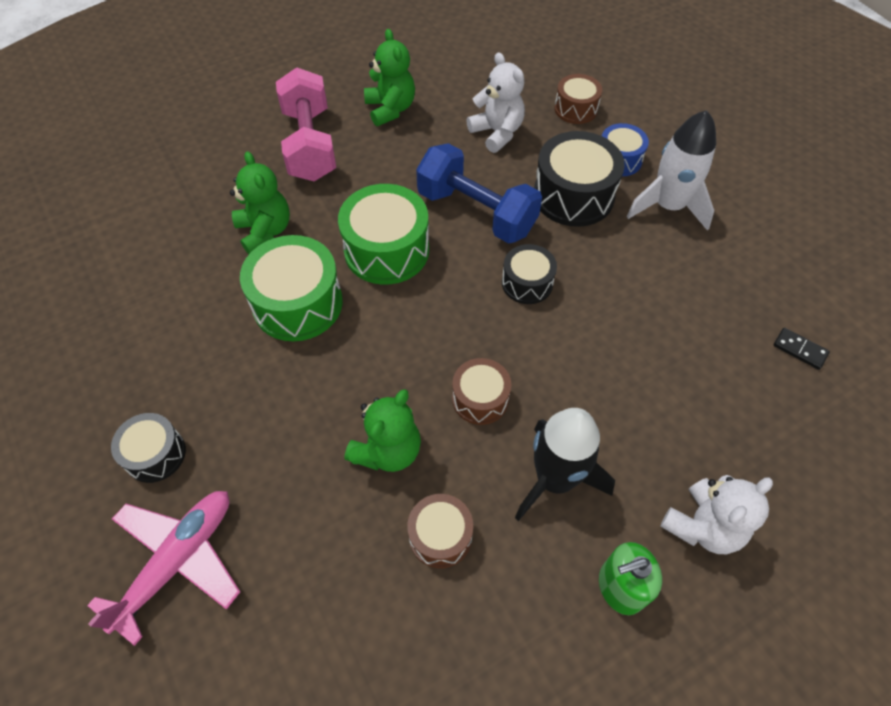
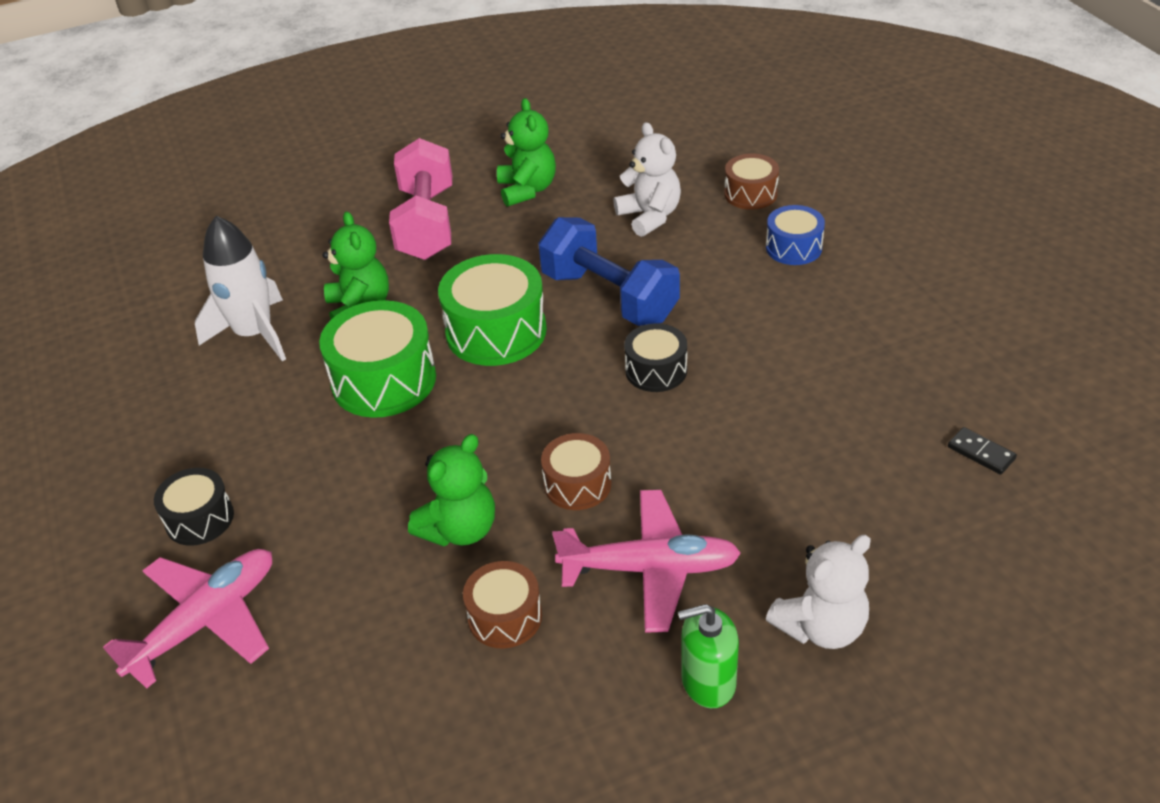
camera: 10 degrees right, 15 degrees down
black rocket [515,408,615,521] -> pink plane [552,490,741,633]
black drum [534,131,625,227] -> none
white rocket [627,110,716,230] -> white rocket moved to [195,216,286,361]

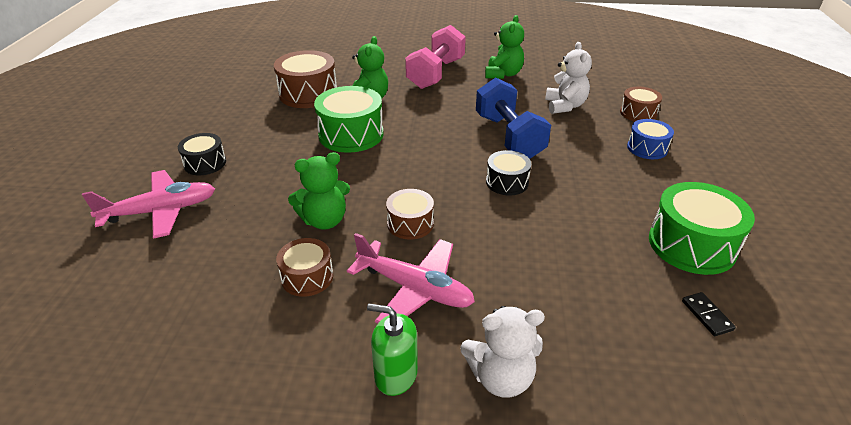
camera: 25 degrees right, 5 degrees down
white rocket [195,216,286,361] -> brown drum [274,50,337,108]
green drum [438,254,547,366] -> green drum moved to [649,182,755,275]

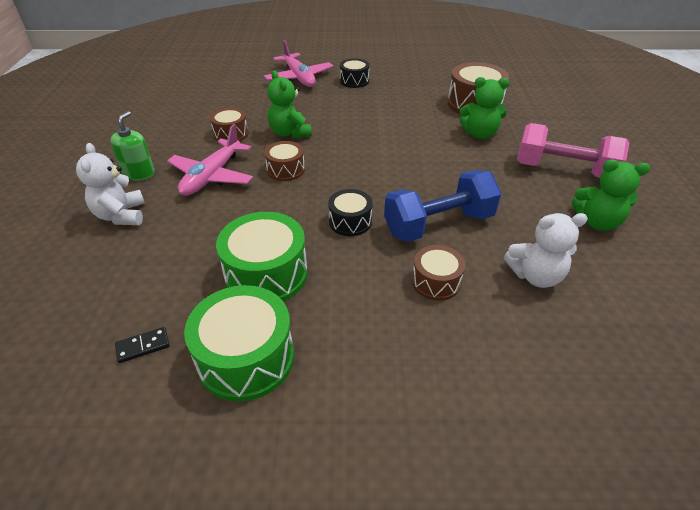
camera: 85 degrees right, 5 degrees up
green drum [314,86,384,153] -> green drum moved to [216,212,308,302]
brown drum [620,87,662,122] -> brown drum moved to [412,245,465,301]
blue drum [627,119,674,159] -> none

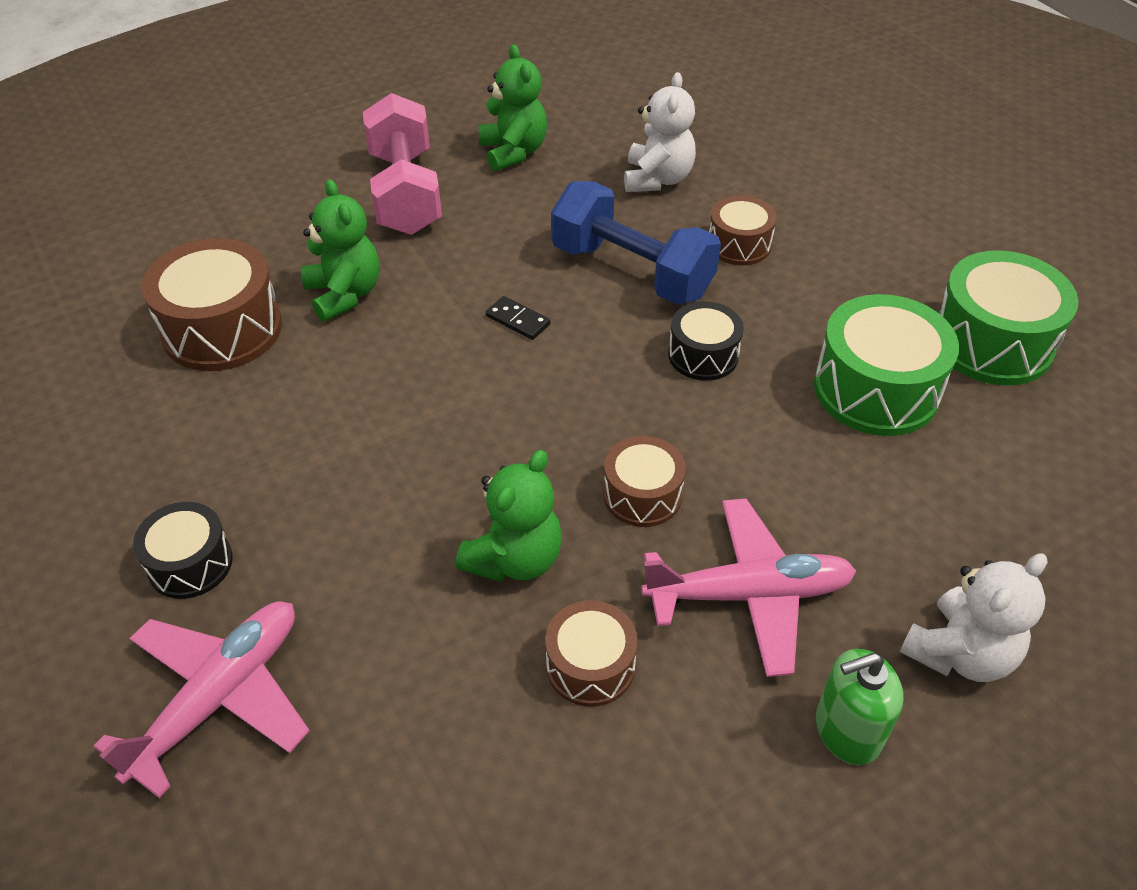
camera: 120 degrees left, 5 degrees up
black domino [115,327,169,363] -> black domino moved to [486,296,550,340]
white teddy bear [504,213,588,288] -> white teddy bear turned 45 degrees clockwise [624,72,696,192]

